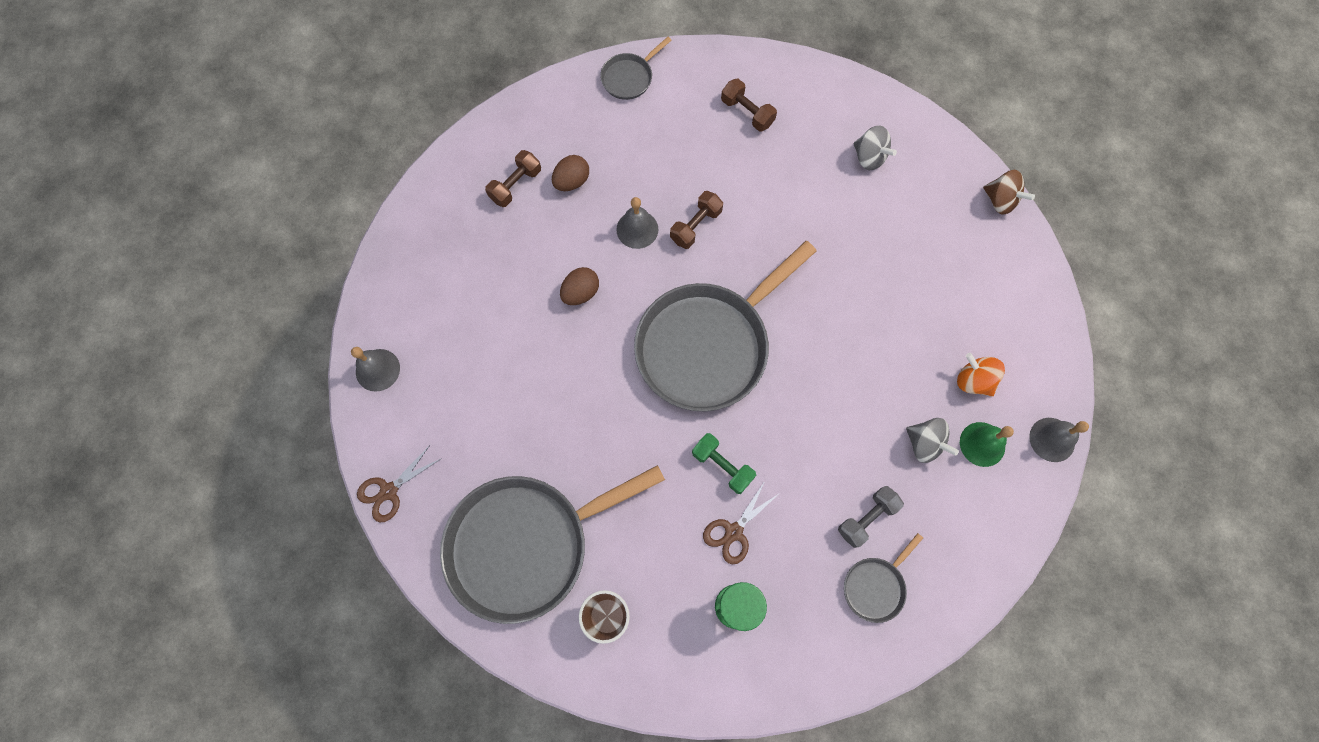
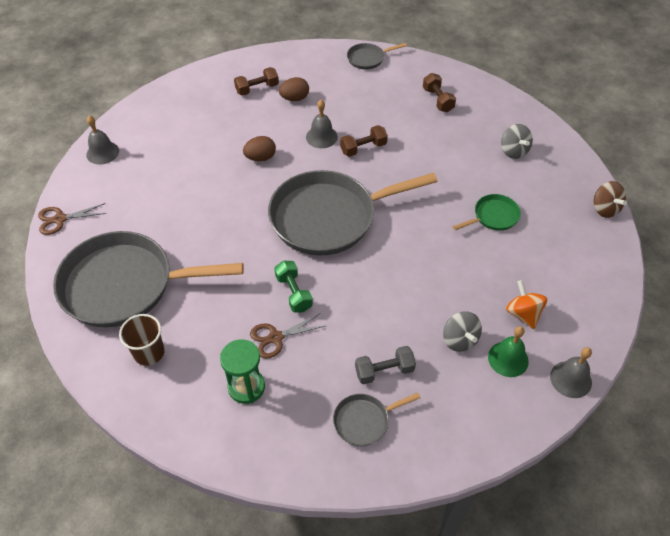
camera: 25 degrees right, 20 degrees down
none -> green pan [453,194,521,231]

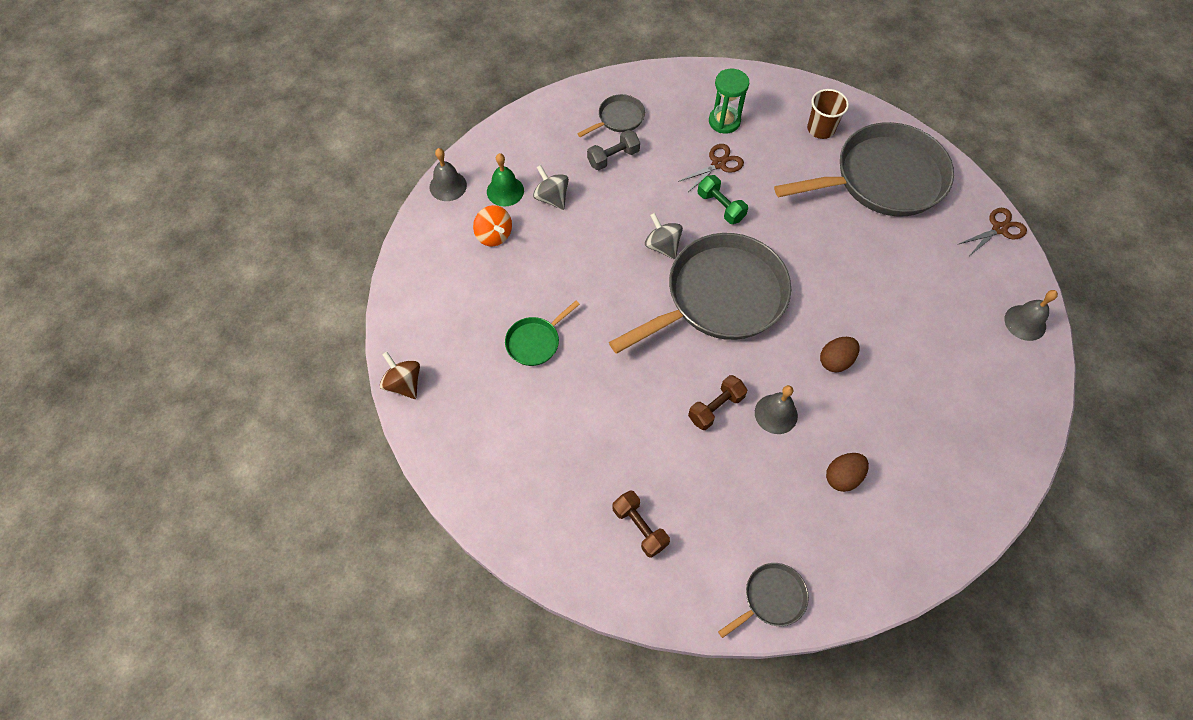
camera: 165 degrees right, 10 degrees up
brown dumbbell [234,67,279,96] -> none
grey spinning top [501,124,533,159] -> grey spinning top moved to [645,213,683,259]

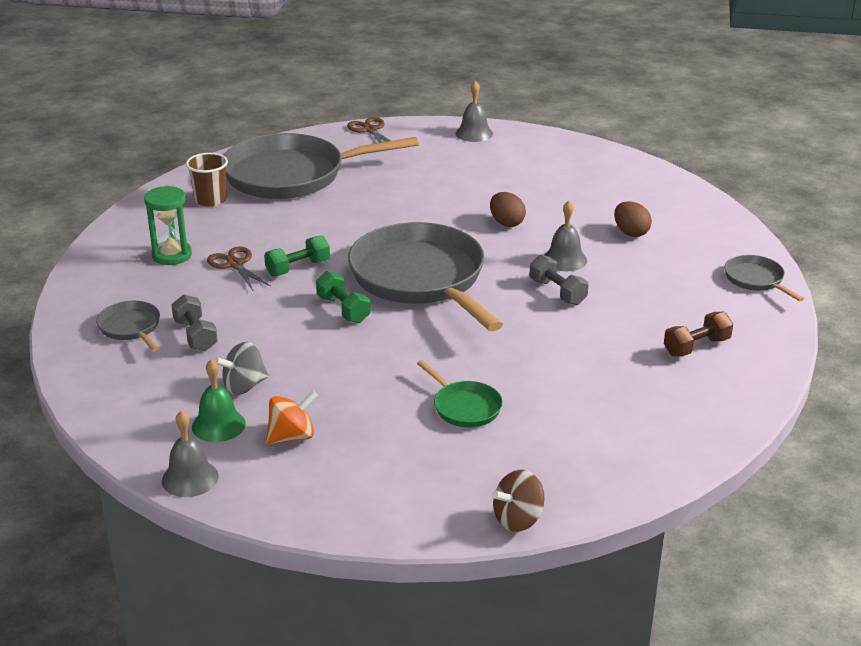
camera: 85 degrees left, 30 degrees down
grey spinning top [645,213,683,259] -> green dumbbell [316,271,370,323]
brown dumbbell [688,375,747,430] -> grey dumbbell [529,255,589,305]
grey pan [774,122,954,216] -> grey pan turned 90 degrees counterclockwise [223,133,419,199]

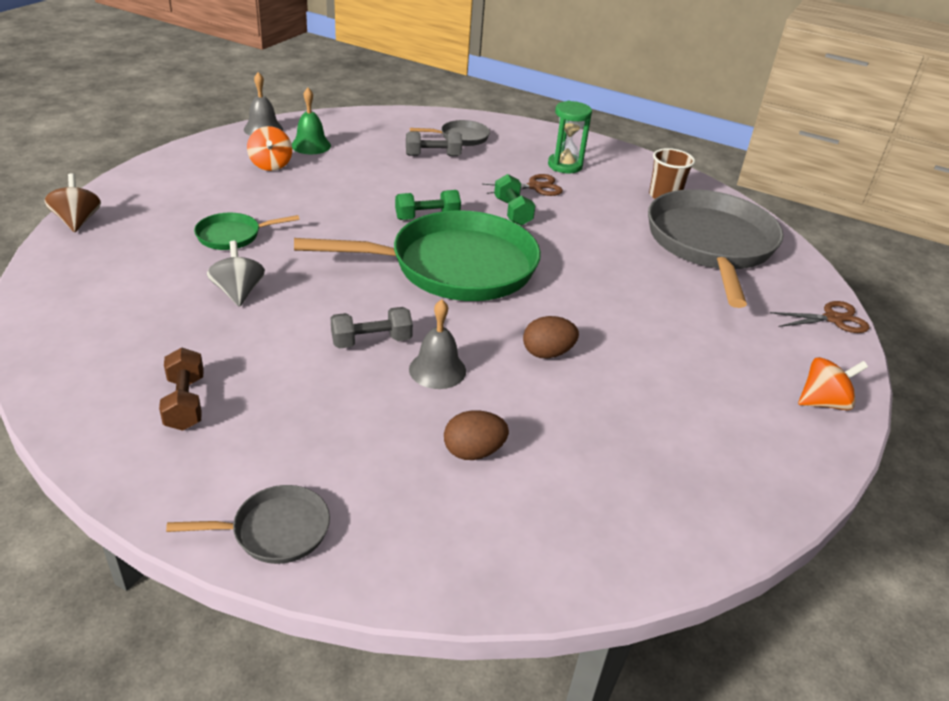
camera: 105 degrees right, 5 degrees up
grey spinning top [214,342,269,395] -> grey spinning top moved to [207,241,265,307]
grey pan [348,222,503,331] -> green pan [294,210,541,301]
grey bell [456,81,493,142] -> orange spinning top [798,357,868,410]

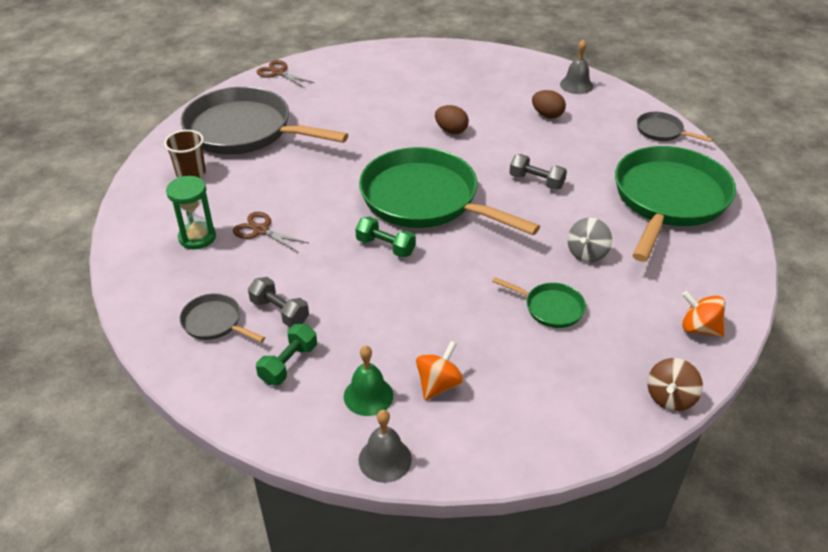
camera: 130 degrees left, 5 degrees up
brown dumbbell [159,348,204,431] -> green pan [615,146,736,262]
grey bell [409,299,466,389] -> grey bell moved to [560,39,593,94]
green dumbbell [494,174,535,226] -> green dumbbell moved to [256,324,317,385]
grey pan [648,189,784,308] -> grey pan turned 60 degrees clockwise [181,87,348,155]
orange spinning top [798,357,868,410] -> orange spinning top moved to [682,291,725,337]

